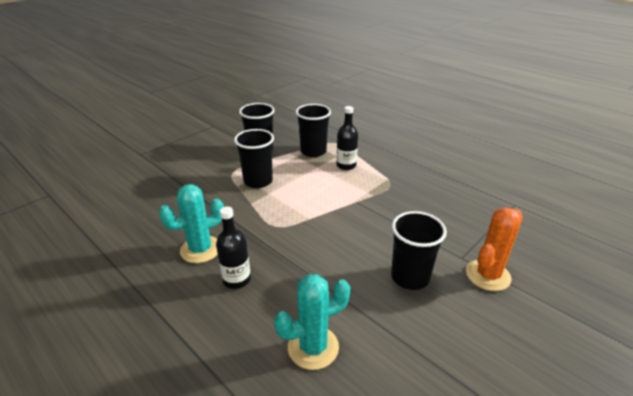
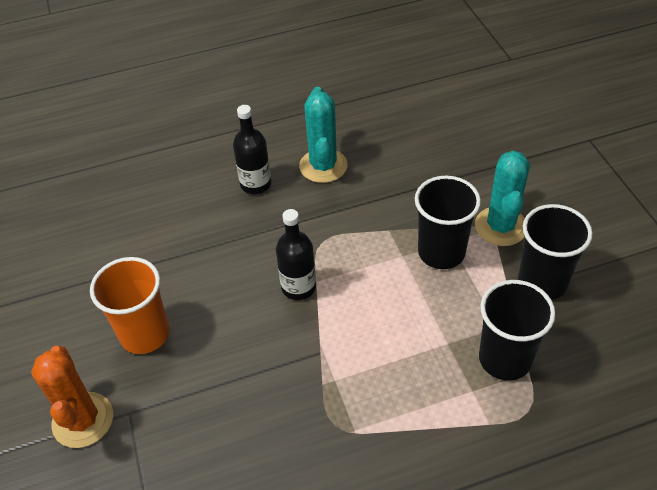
camera: 120 degrees right, 15 degrees up
turquoise cactus [274,274,350,370] -> turquoise cactus moved to [475,151,530,246]
black bottle [336,106,358,170] -> black bottle moved to [276,209,316,300]
black cup [391,211,447,290] -> orange cup [90,257,169,354]

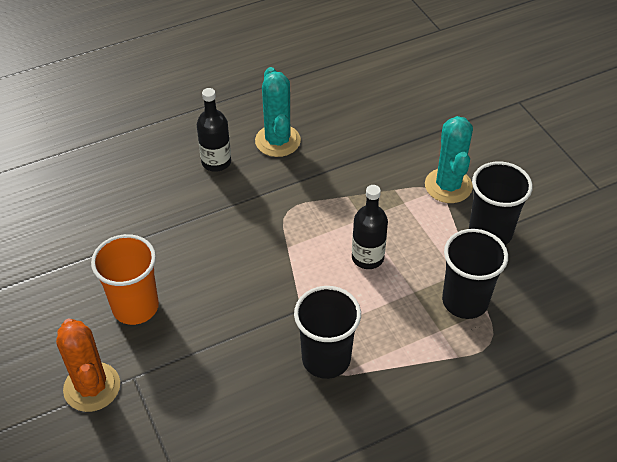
camera: 10 degrees left, 0 degrees up
black bottle [276,209,316,300] -> black bottle moved to [352,185,388,269]
black cup [415,176,481,269] -> black cup moved to [294,286,361,379]

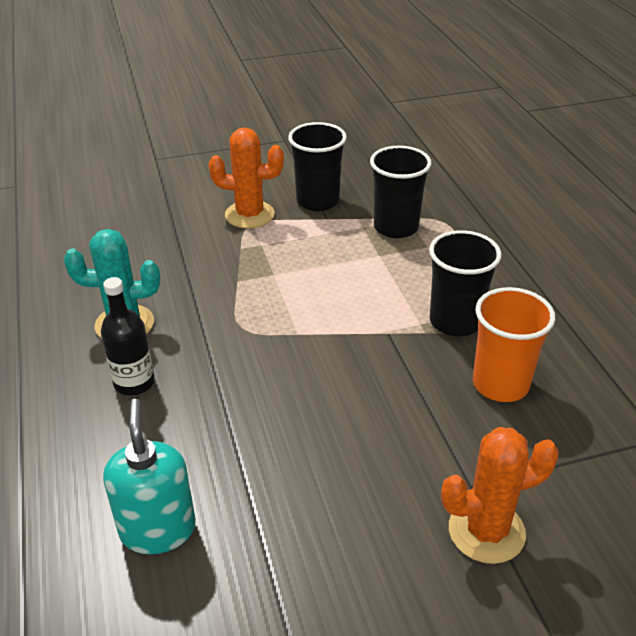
camera: 80 degrees left, 10 degrees down
orange cup [91,234,159,325] -> orange cup moved to [473,287,555,402]
black bottle [352,185,388,269] -> none
turquoise cactus [425,116,473,203] -> orange cactus [209,127,284,228]
none -> turquoise soap dispenser [103,399,196,554]

